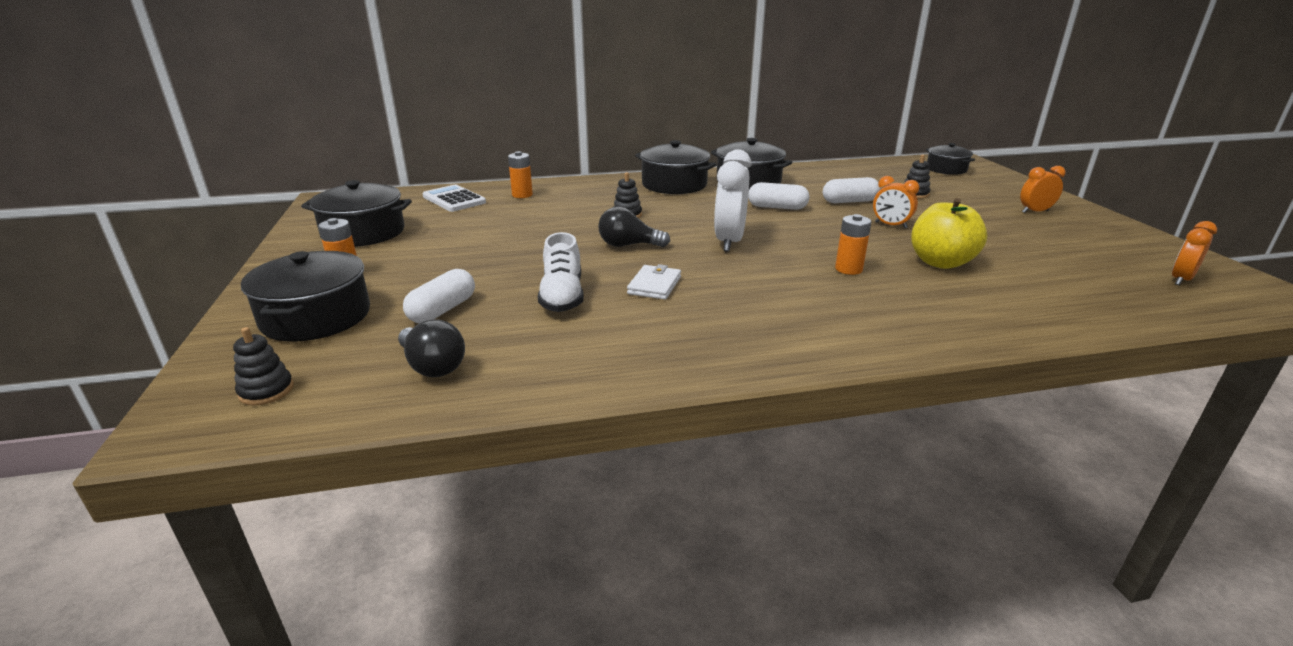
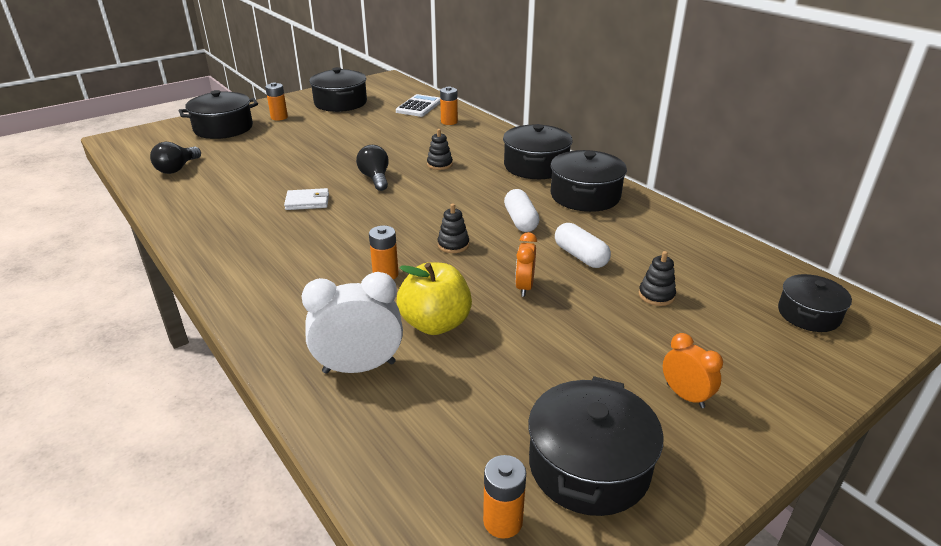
camera: 65 degrees right, 5 degrees up
black stacking toy [233,327,294,405] -> black stacking toy moved to [437,204,469,253]
white capsule [403,269,475,323] -> none
white shoe [538,232,584,312] -> none
white clock [714,149,752,252] -> white clock moved to [302,272,403,374]
orange clock [1172,221,1217,285] -> orange battery [483,455,526,539]
none -> black pot [528,376,663,516]

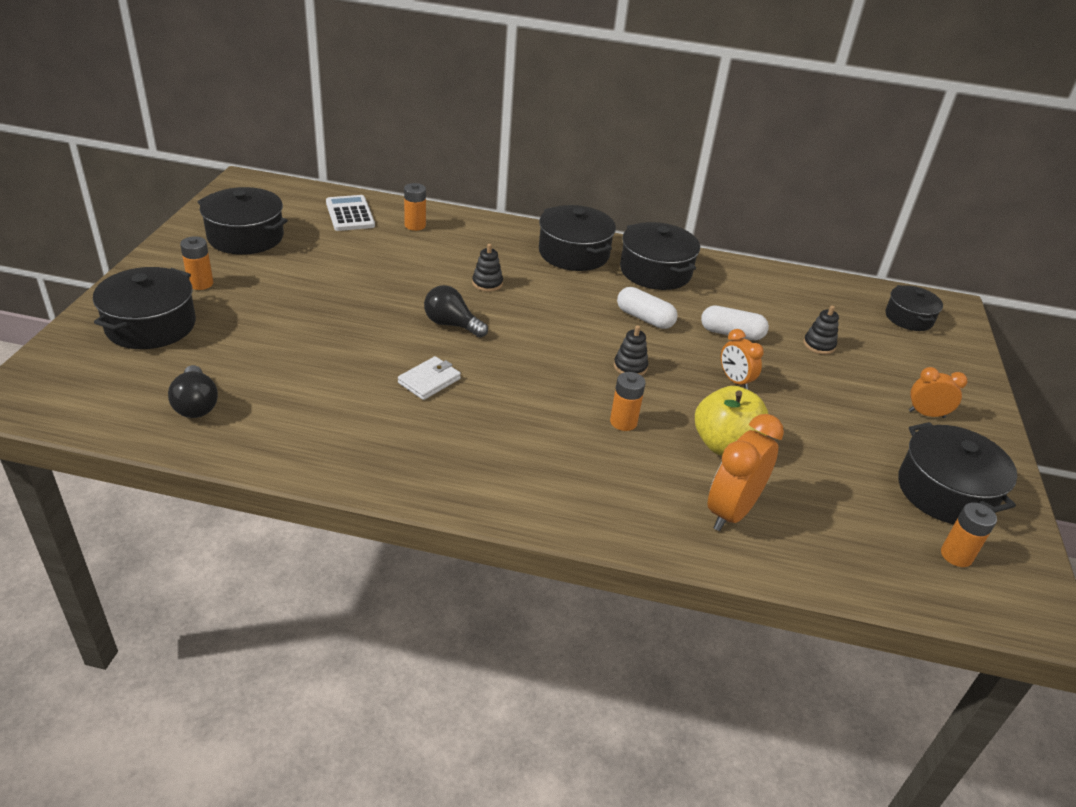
camera: 45 degrees left, 5 degrees up
white clock [302,272,403,374] -> orange clock [707,414,784,531]

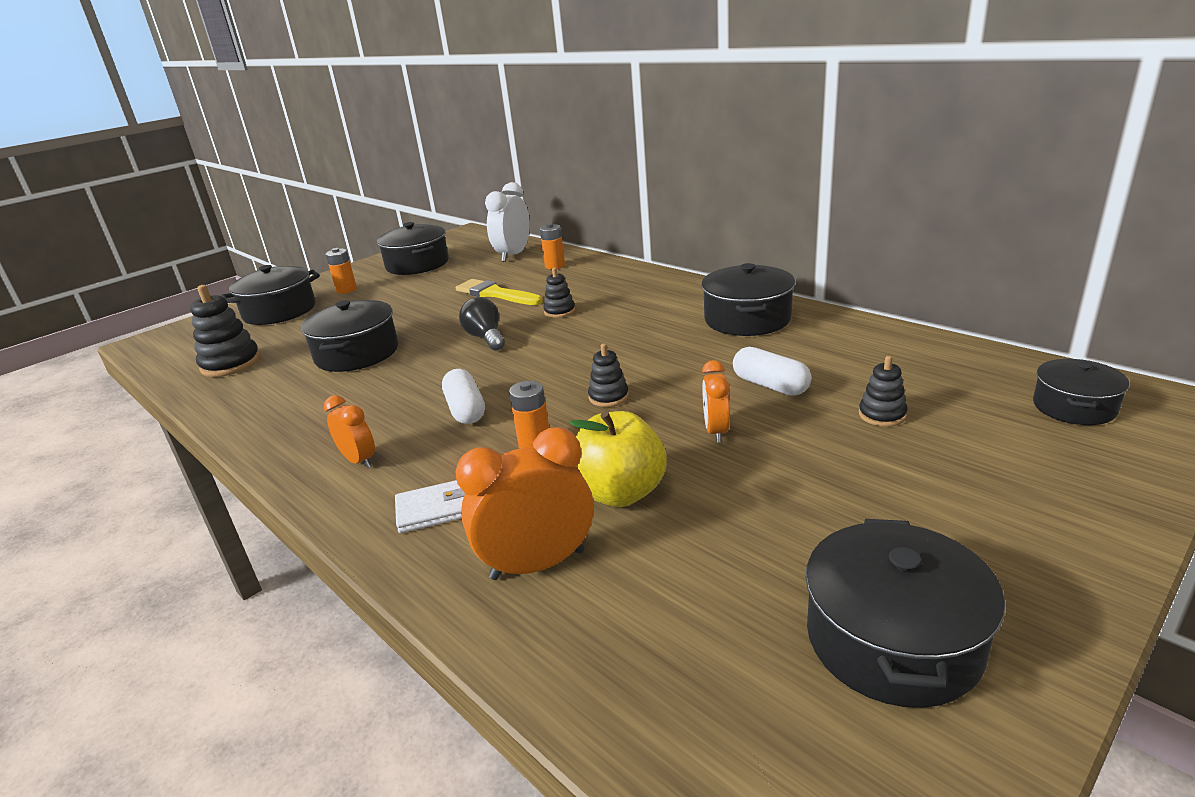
camera: 40 degrees right, 10 degrees down
black light bulb [168,365,218,418] -> black stacking toy [190,285,261,377]
white calculator [326,195,375,231] -> white clock [485,182,530,262]
white wallet [398,356,461,400] -> white wallet moved to [395,480,465,533]
black pot [539,205,616,271] -> black pot moved to [301,300,398,372]
white capsule [617,287,678,329] -> white capsule moved to [442,369,485,424]
orange clock [909,367,967,418] -> orange clock moved to [324,395,375,468]
orange battery [941,502,997,567] -> none
none -> yellow brush [456,279,543,305]

